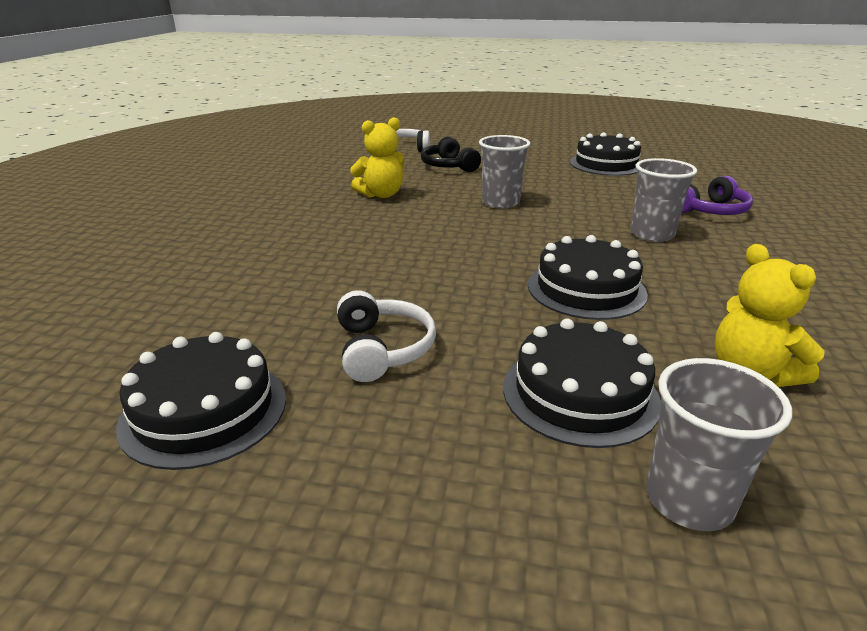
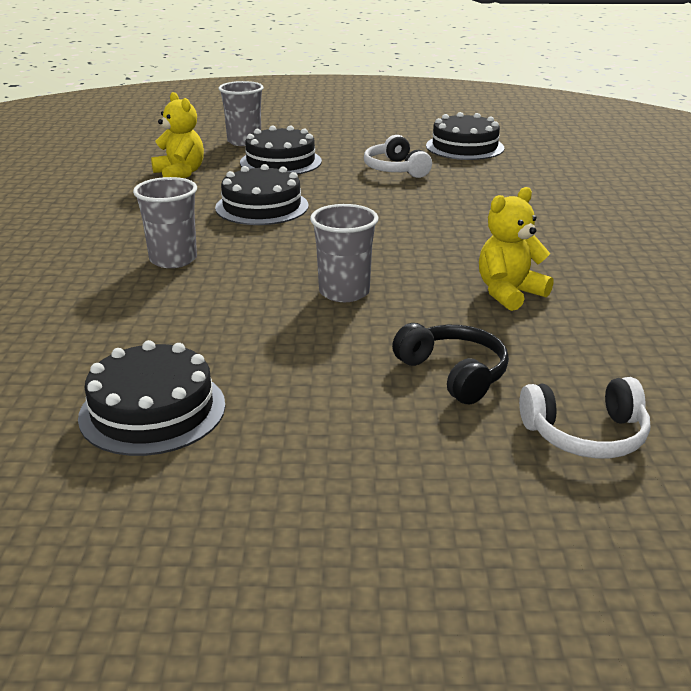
camera: 170 degrees right, 0 degrees up
purple headphones [682,176,753,215] -> none

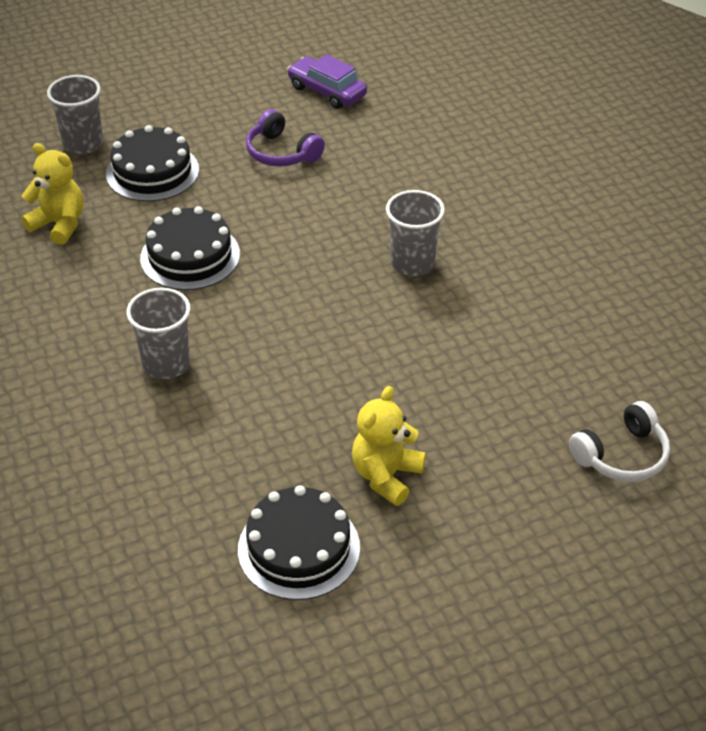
camera: 25 degrees left, 15 degrees up
grey cup [310,204,379,302] -> grey cup moved to [386,190,445,276]
white headphones [364,135,432,178] -> purple headphones [246,109,325,167]
black headphones [392,323,509,404] -> none
black cake [426,112,504,160] -> purple car [287,54,367,109]
yellow teddy bear [479,187,553,311] -> yellow teddy bear moved to [352,386,426,506]

